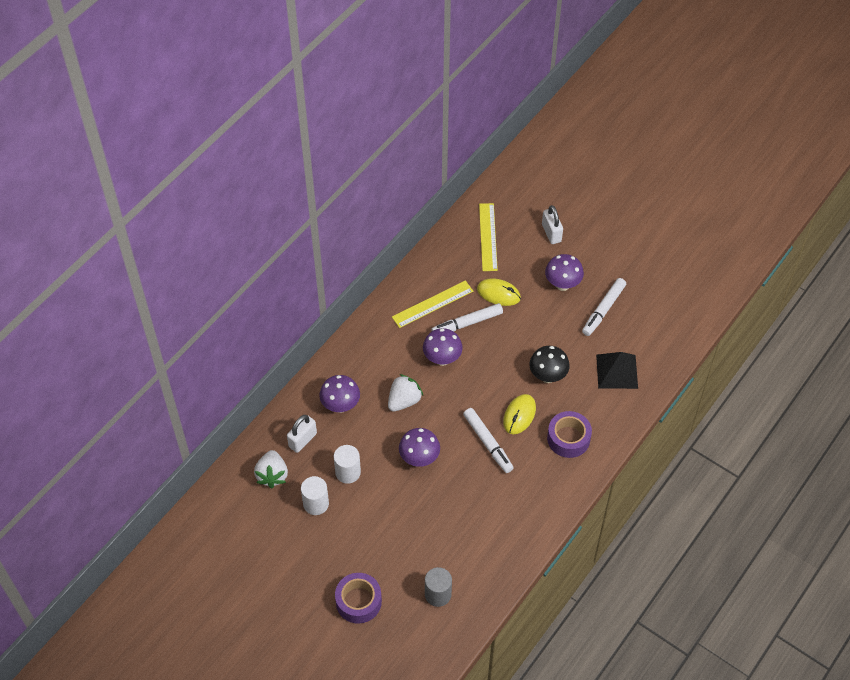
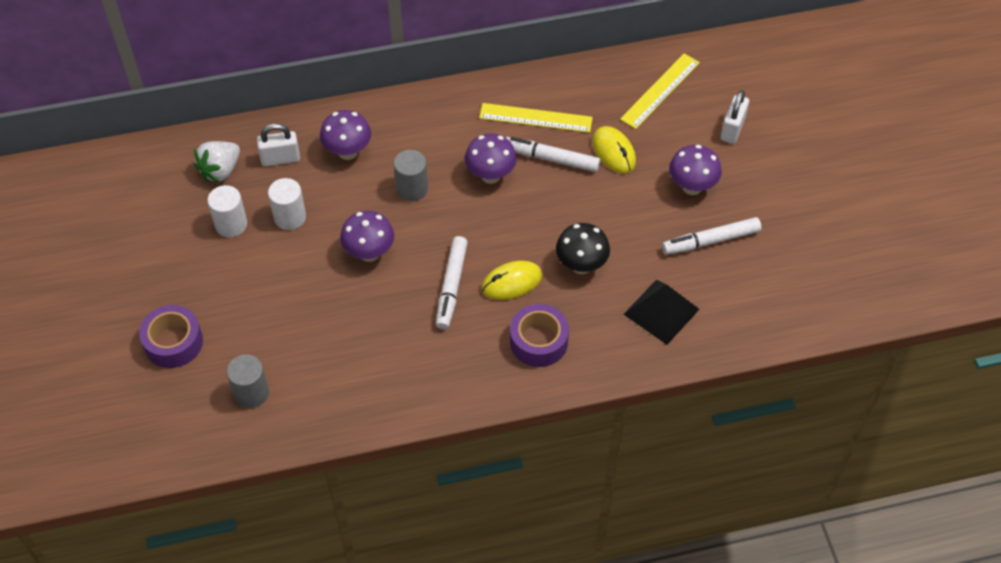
camera: 40 degrees right, 0 degrees up
white strawberry [388,374,423,411] -> grey cylinder [394,150,428,201]

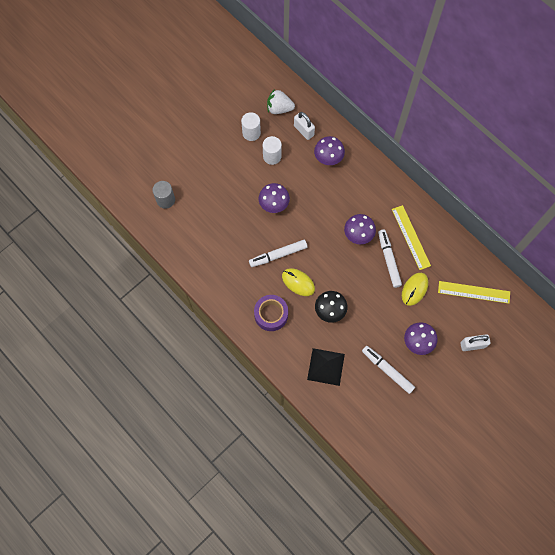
camera: 60 degrees right, 15 degrees up
purple tape [139,305,203,368] -> none
grey cylinder [394,150,428,201] -> none

